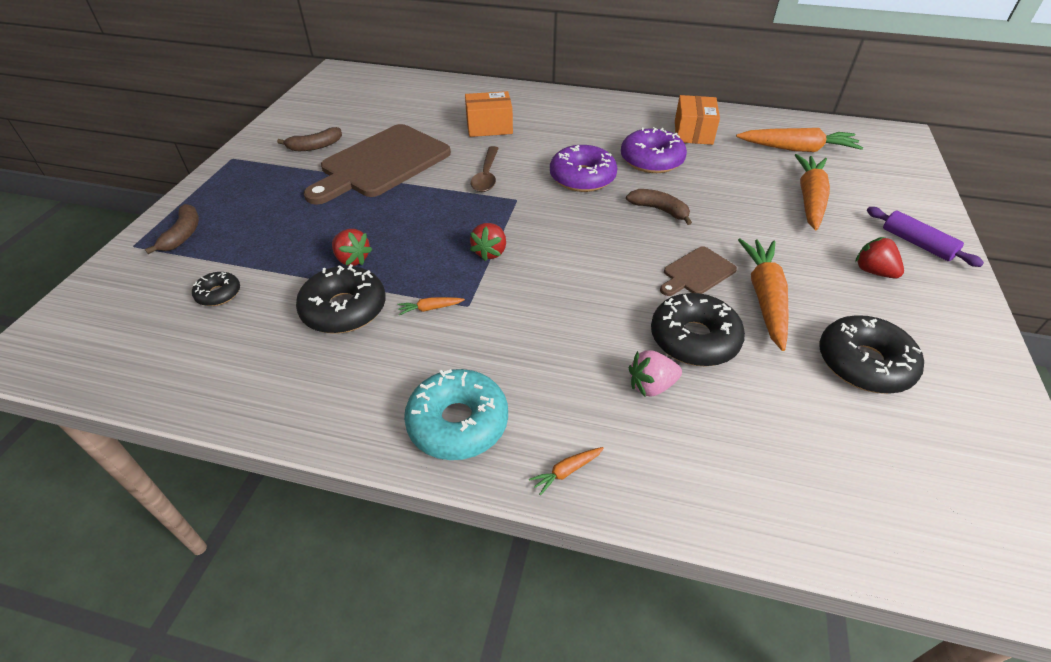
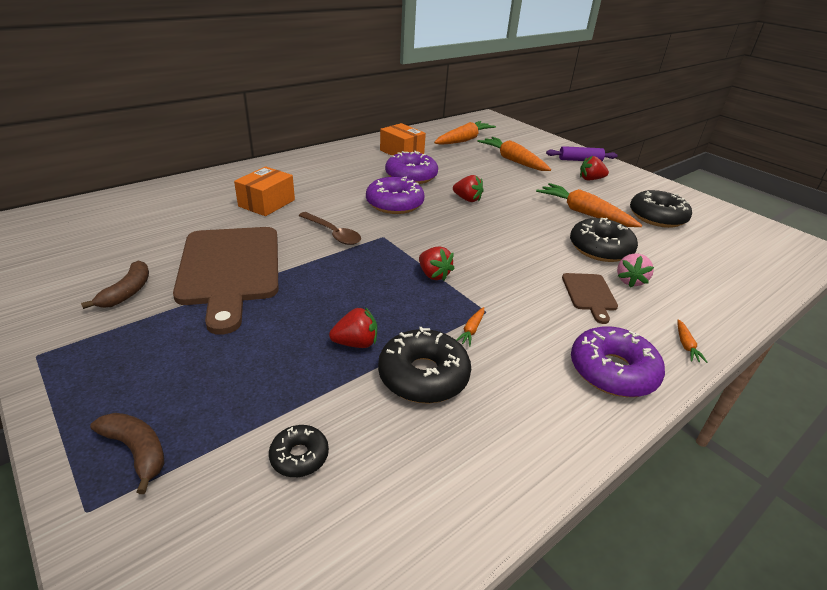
camera: 55 degrees left, 10 degrees down
turquoise donut [404,369,508,460] -> purple donut [571,326,665,397]
brown banana [626,189,692,225] -> red strawberry [453,175,483,202]
brown cutting board [660,246,737,296] -> brown cutting board moved to [562,273,618,324]

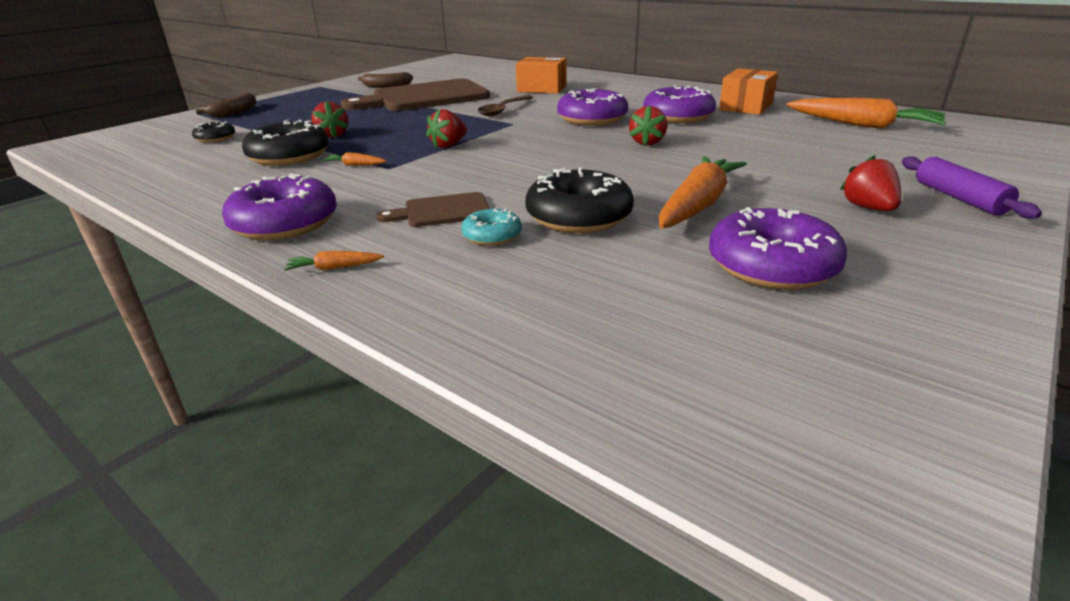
camera: 80 degrees right, 5 degrees down
orange carrot [477,137,551,171] -> none
pink strawberry [617,253,654,288] -> turquoise donut [461,207,522,246]
black donut [630,190,692,228] -> purple donut [709,207,847,290]

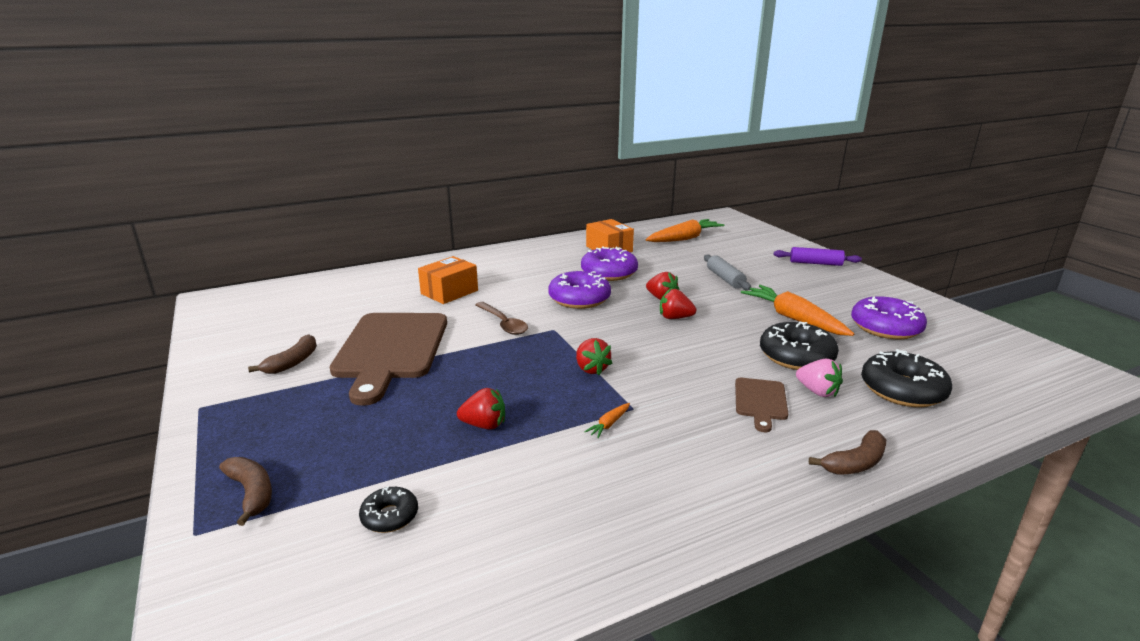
camera: 65 degrees left, 5 degrees down
purple donut [222,173,337,240] -> none
black donut [242,120,329,166] -> black donut moved to [861,349,952,407]
orange carrot [284,251,384,271] -> brown banana [809,430,886,475]
turquoise donut [461,207,522,246] -> pink strawberry [796,359,843,397]
red strawberry [840,155,901,211] -> red strawberry moved to [660,289,696,319]
none -> grey rolling pin [704,254,751,290]

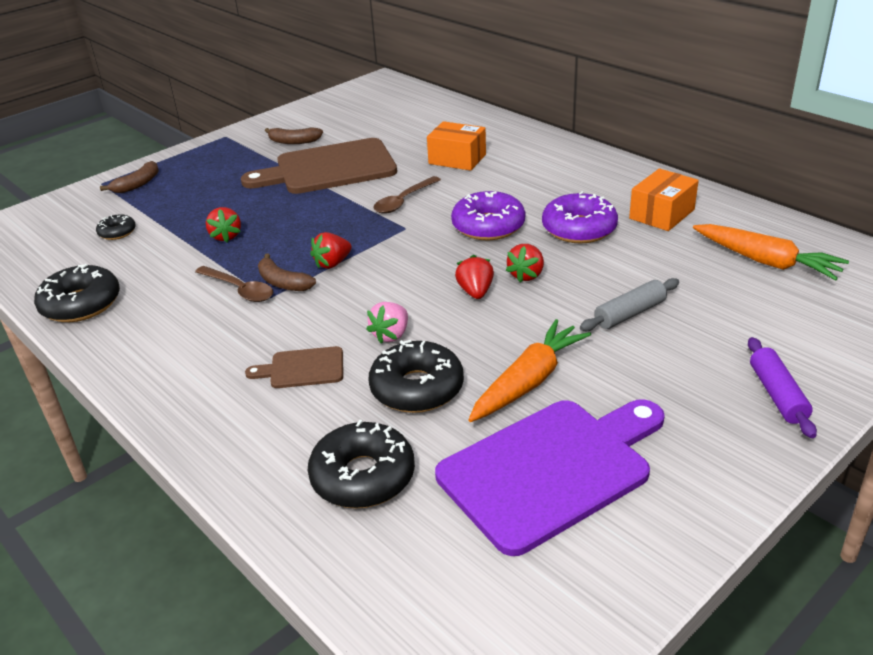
camera: 75 degrees right, 10 degrees up
orange carrot [584,403,630,438] -> brown spoon [195,266,273,302]
pink strawberry [796,359,843,397] -> pink strawberry moved to [366,302,408,344]
brown banana [809,430,886,475] -> brown banana moved to [258,254,316,291]
purple donut [851,296,927,340] -> purple cutting board [435,399,665,556]
none -> black donut [34,264,120,322]

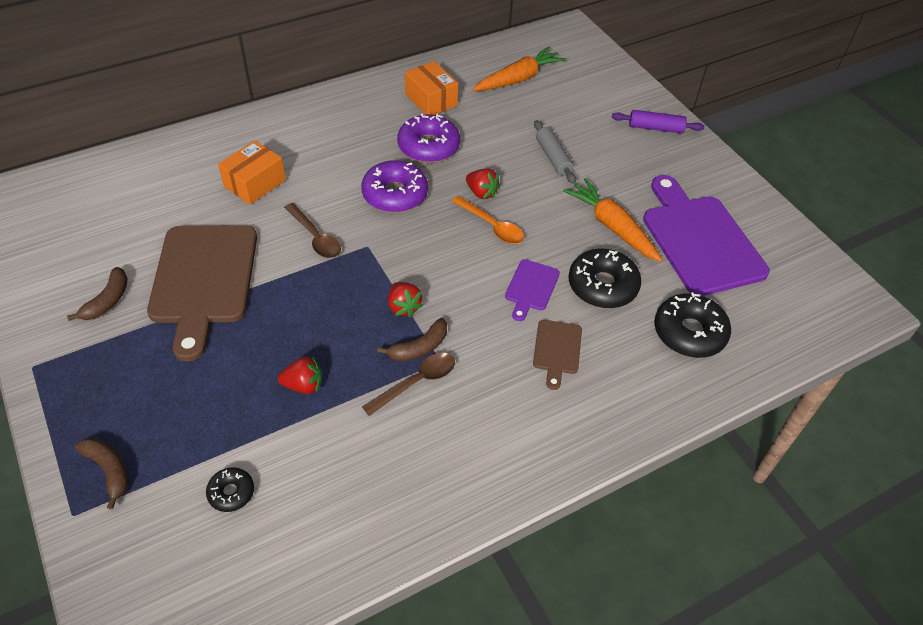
camera: 80 degrees left, 15 degrees up
black donut [34,264,120,322] -> none
pink strawberry [366,302,408,344] -> purple cutting board [505,259,560,321]
red strawberry [455,255,494,299] -> orange spoon [452,196,524,244]

